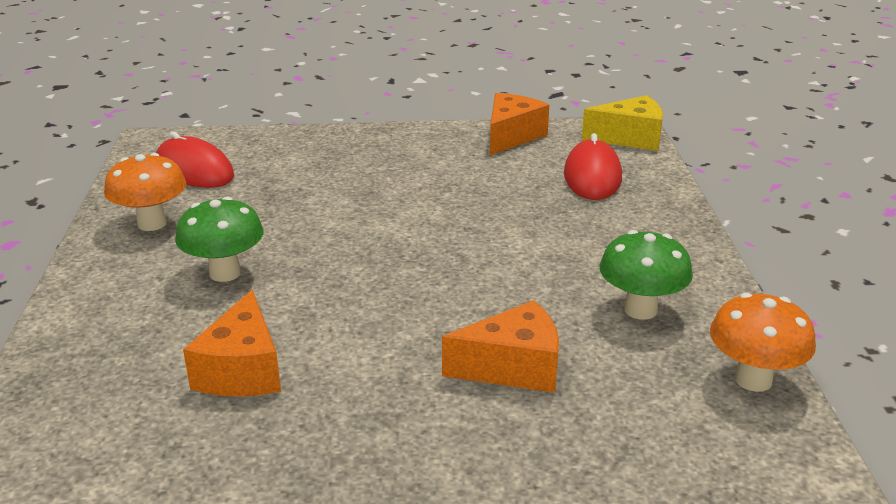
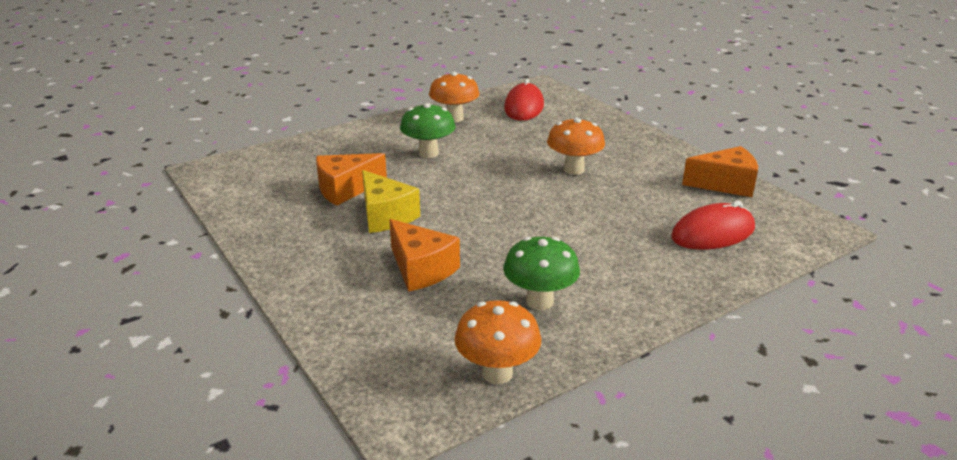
camera: 60 degrees right, 0 degrees up
yellow cheese [582,95,663,151] -> yellow cheese moved to [362,170,420,233]
none -> orange mushroom [547,117,605,175]

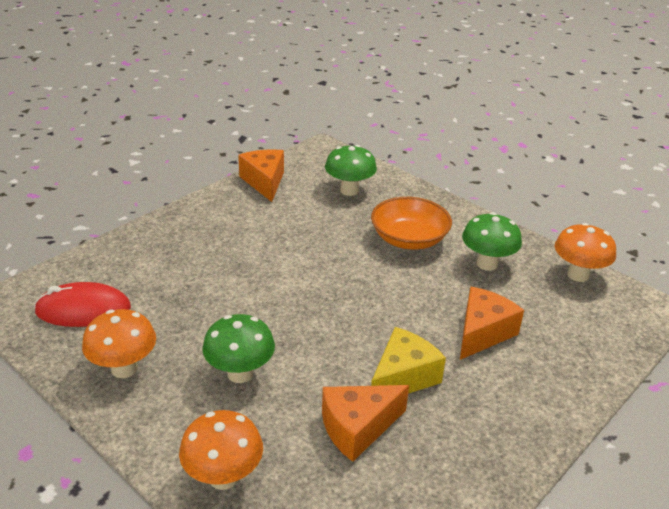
camera: 105 degrees left, 5 degrees up
orange cheese [316,153,387,206] -> orange cheese turned 105 degrees clockwise [322,385,409,462]
orange mushroom [547,117,605,175] -> orange mushroom moved to [179,410,263,490]
red mouse [671,201,755,250] -> green mushroom [325,145,377,196]
none -> orange bowl [371,197,452,250]

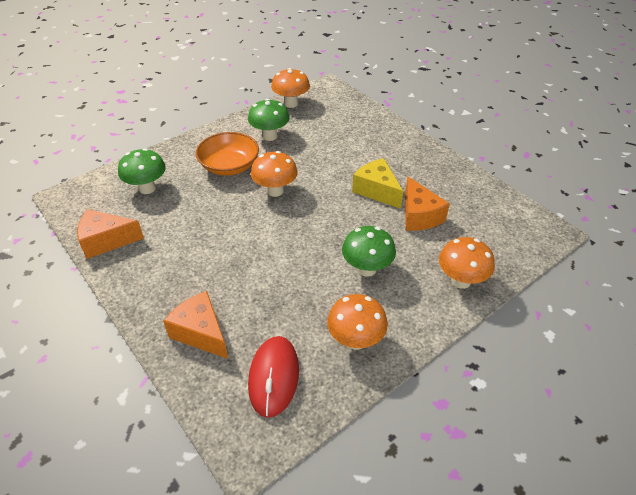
camera: 80 degrees left, 10 degrees up
orange cheese [460,287,524,360] -> orange cheese moved to [163,291,228,359]
none -> orange mushroom [251,151,298,197]

